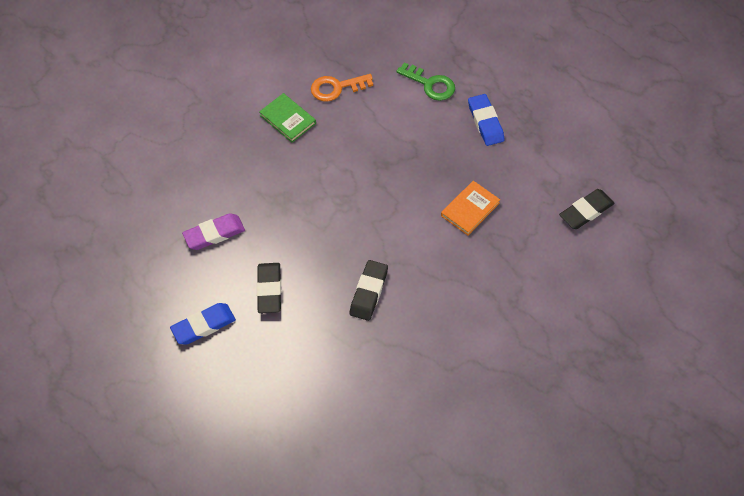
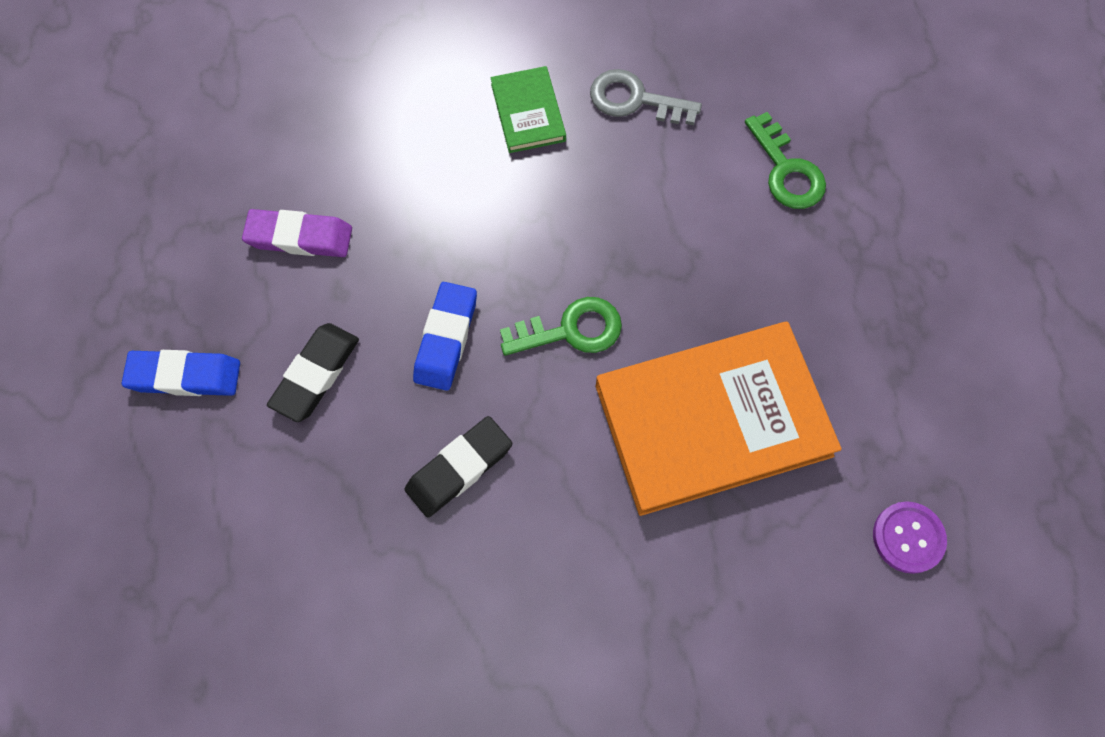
camera: 30 degrees right, 10 degrees up
orange key [311,74,373,101] -> grey key [590,69,702,125]
orange book [441,181,500,235] -> orange book [596,322,842,516], size x2.15
blue eraser [468,94,505,146] -> blue eraser moved to [413,282,477,391]
black eraser [559,189,615,229] -> purple button [873,501,947,574]
none -> green key [500,297,622,356]

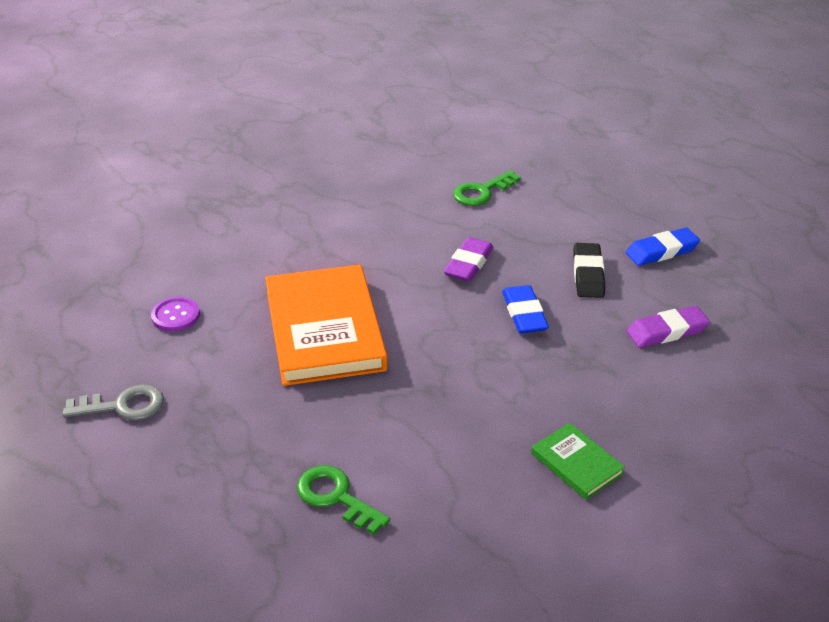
camera: 155 degrees right, 30 degrees down
black eraser [405,416,512,518] -> purple eraser [444,237,493,282]
green key [500,297,622,356] -> green key moved to [453,170,521,206]
grey key [590,69,702,125] -> grey key moved to [63,384,164,420]
orange book [596,322,842,516] -> orange book turned 60 degrees counterclockwise [265,265,388,386]

